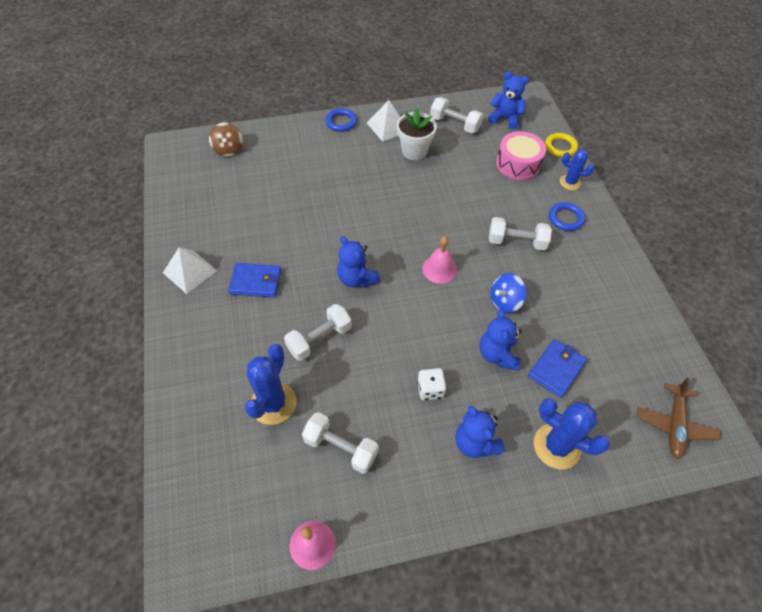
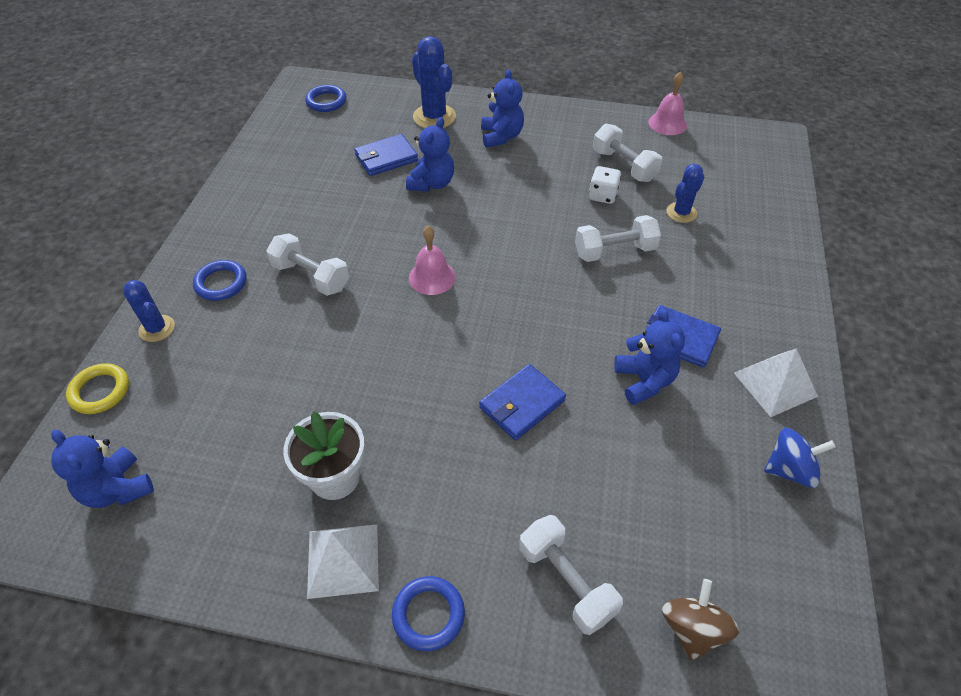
camera: 155 degrees left, 5 degrees down
blue cactus [245,344,296,425] -> blue cactus [667,164,705,223], size x0.61
blue teddy bear [337,236,380,288] -> blue teddy bear moved to [614,308,685,405]
white dice [417,368,446,400] -> white dice moved to [589,166,621,204]
white dumbbell [430,97,483,134] -> white dumbbell moved to [519,515,623,635]
blue spinning top [490,273,527,313] -> blue spinning top moved to [764,428,836,488]
pink drum [496,131,546,180] -> none
brown plane [637,377,720,459] -> blue ring [305,85,346,112]
none -> blue wallet [479,364,566,440]

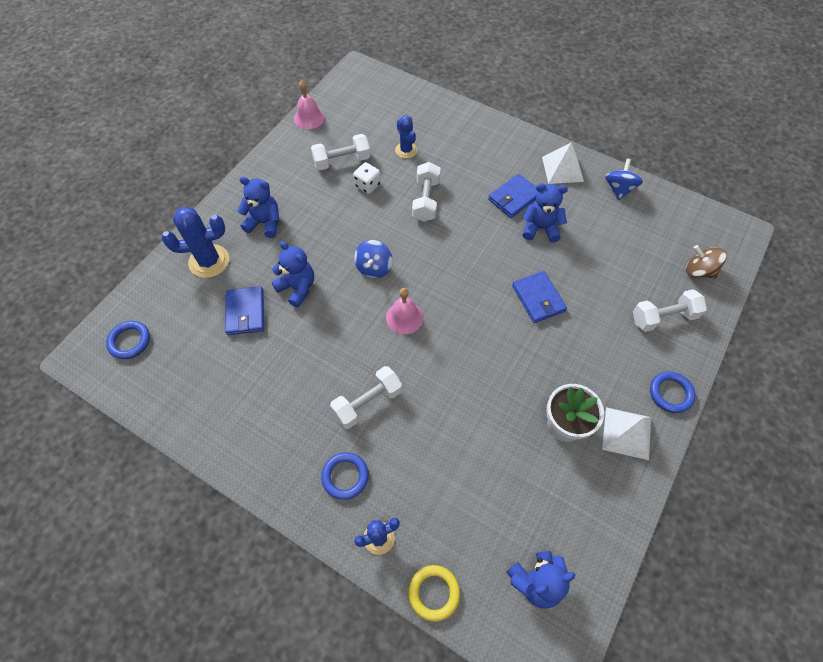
camera: 70 degrees left, 10 degrees up
none -> blue spinning top [354,240,393,278]

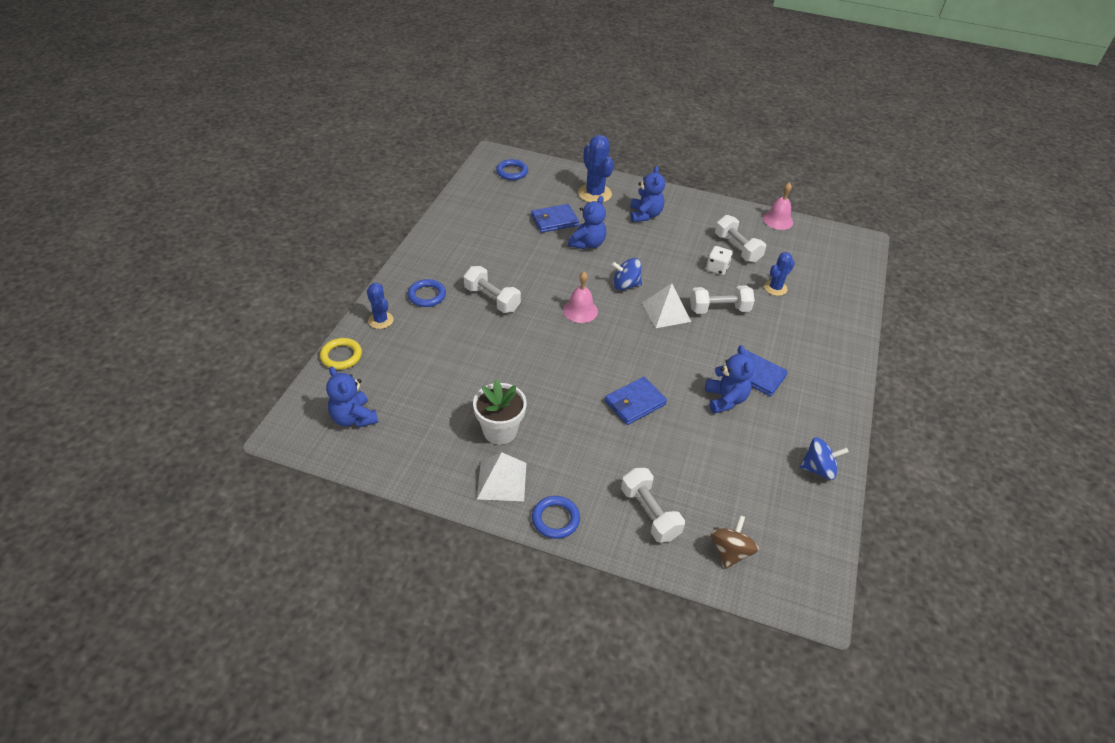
camera: 75 degrees right, 15 degrees down
white pyramid [542,142,584,184] -> white pyramid moved to [642,283,691,328]

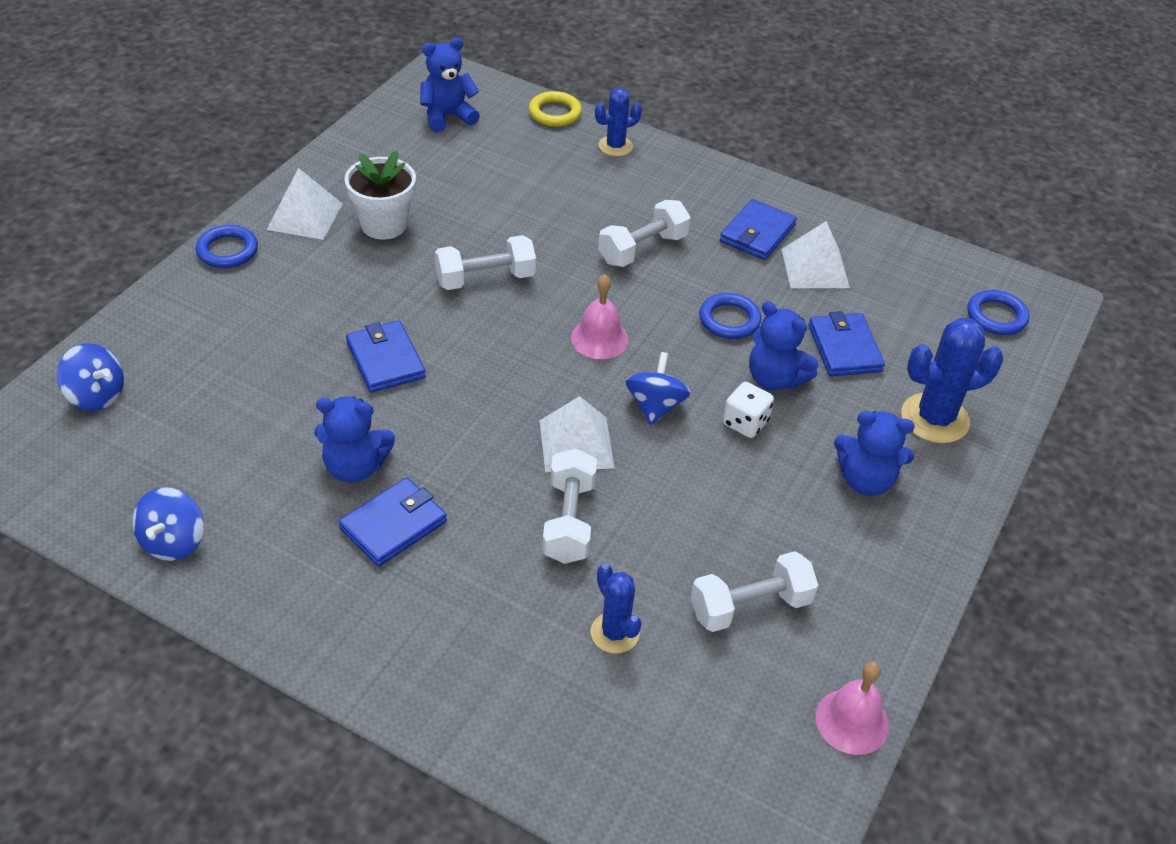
camera: 100 degrees right, 0 degrees up
blue ring [408,279,446,307] -> blue ring moved to [699,293,761,339]
white dumbbell [621,468,685,543] -> white dumbbell moved to [435,235,536,290]
white dice [706,246,732,275] -> white dice moved to [723,382,774,438]
brown spinning top [710,515,759,569] -> blue spinning top [57,343,124,411]
none -> blue wallet [720,199,797,260]
none -> white pyramid [782,221,850,288]

